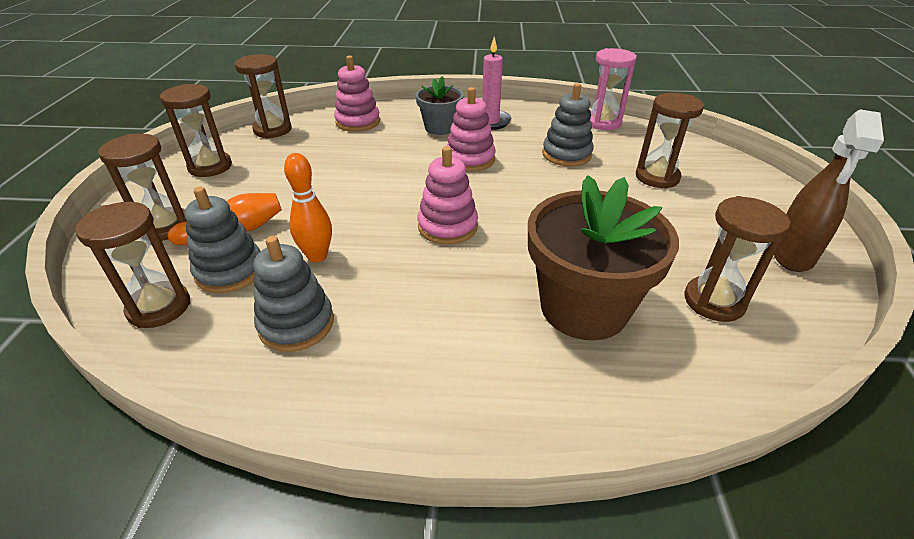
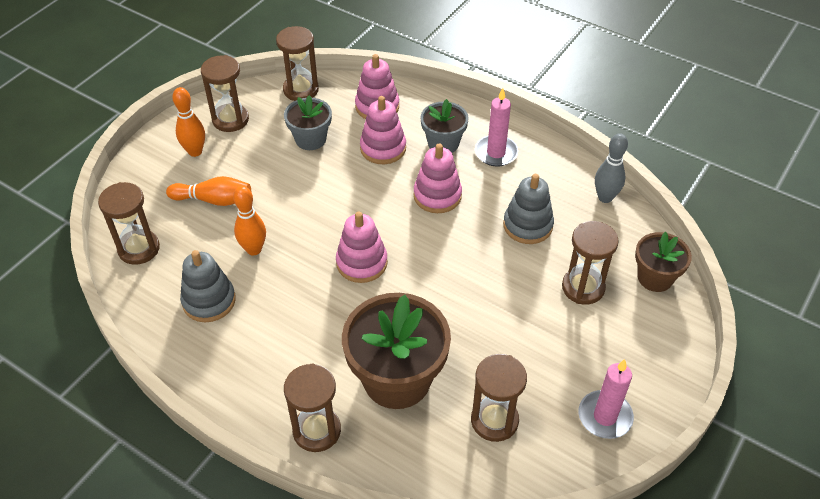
camera: 30 degrees right, 10 degrees up
brown hourglass [98,134,187,241] -> brown hourglass moved to [284,363,341,452]
grey stacking toy [184,187,261,293] -> none
pink hourglass [590,48,637,130] -> grey bowling pin [595,134,628,203]
brown spray bottle [774,109,884,272] -> pink candle [579,359,634,439]
none -> orange bowling pin [172,87,205,157]
none -> grey flower pot [284,95,332,150]
none -> pink stacking toy [360,96,406,164]
none -> brown flower pot [635,232,692,292]

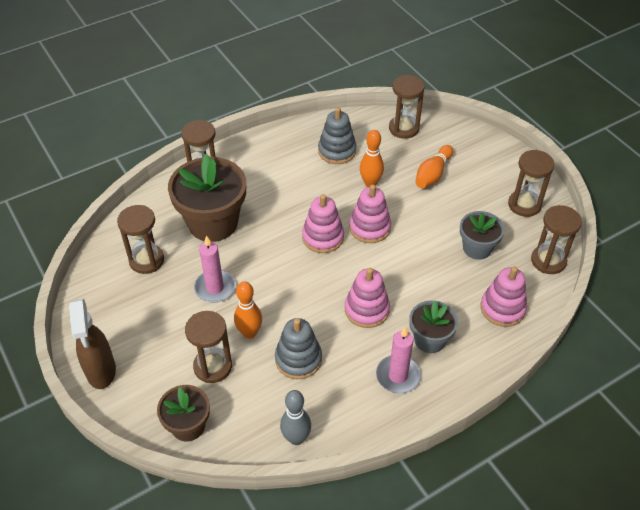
camera: 115 degrees right, 0 degrees up
orange bowling pin [172,87,205,157] -> orange bowling pin moved to [234,281,262,339]
pink stacking toy [360,96,406,164] -> pink stacking toy moved to [349,184,391,243]
pink candle [579,359,634,439] -> pink candle moved to [194,236,235,302]
none -> brown spray bottle [69,298,116,389]

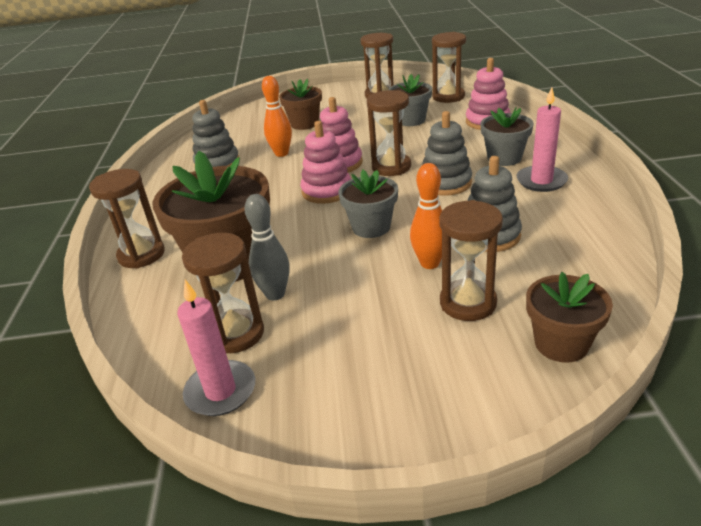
camera: 60 degrees left, 15 degrees down
brown spray bottle [69,298,116,389] -> none
pink candle [194,236,235,302] -> pink candle moved to [177,280,255,416]
grey bowling pin [280,390,311,445] -> grey bowling pin moved to [245,194,290,301]
pink stacking toy [345,268,390,328] -> grey stacking toy [422,111,472,196]
brown hourglass [389,75,425,139] -> brown hourglass moved to [367,90,411,176]
orange bowling pin [415,145,453,188] -> brown flower pot [279,79,322,130]
none -> grey flower pot [339,170,398,238]

